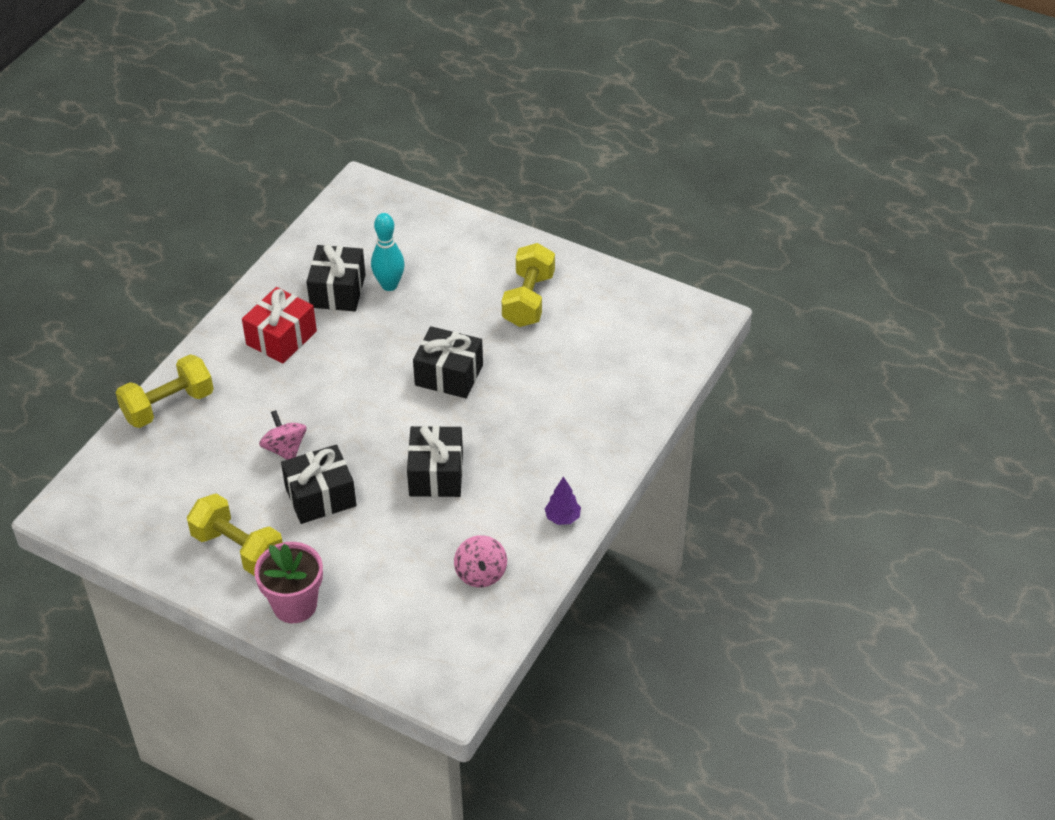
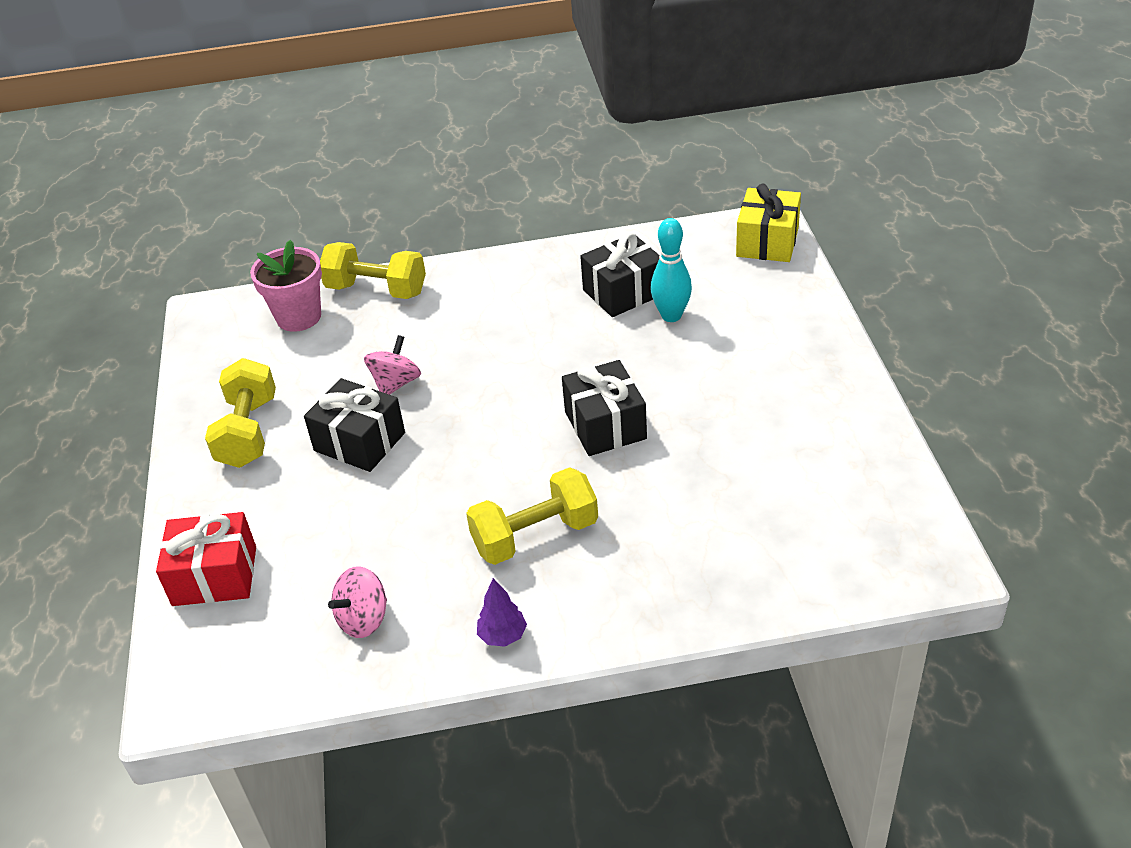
camera: 55 degrees right, 5 degrees down
red gift [242,287,317,364] -> red gift moved to [156,512,256,606]
pink flower pot [254,542,323,623] -> pink flower pot moved to [250,240,322,332]
black gift [407,426,463,497] -> none
yellow dumbbell [502,243,555,327] -> yellow dumbbell moved to [466,467,598,565]
none -> yellow gift [736,184,801,262]

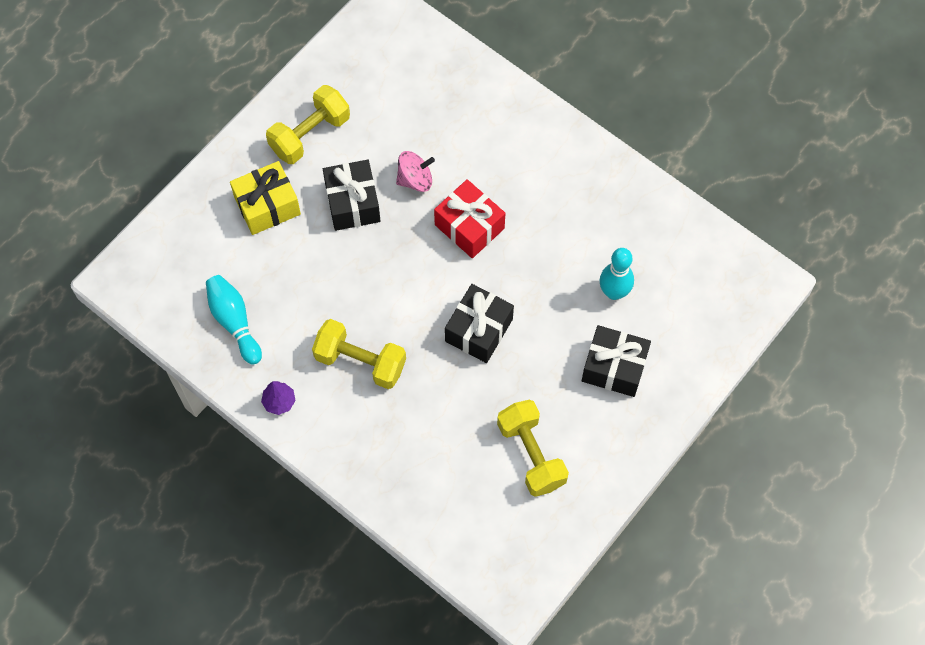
camera: 45 degrees right, 25 degrees up
red gift [156,512,256,606] -> red gift moved to [434,179,505,258]
pink flower pot [250,240,322,332] -> none
yellow dumbbell [320,242,426,299] -> yellow dumbbell moved to [497,400,569,497]
pink spinning top [328,566,387,638] -> turquoise bowling pin [206,275,262,365]
black gift [580,233,660,317] -> black gift moved to [582,325,651,397]
yellow gift [736,184,801,262] -> yellow gift moved to [230,161,301,235]

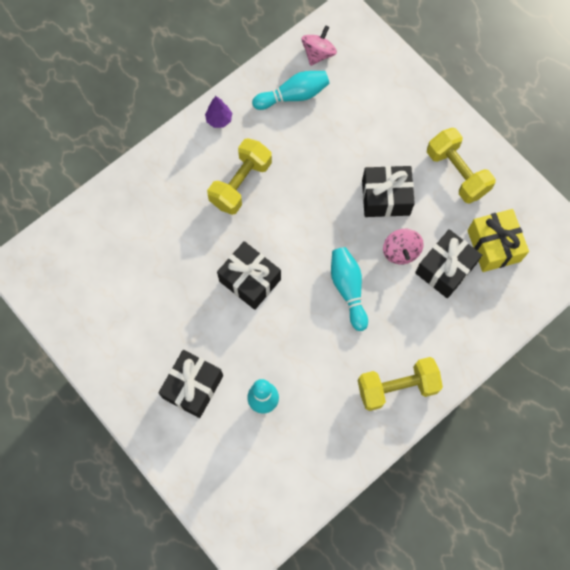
camera: 100 degrees right, 5 degrees up
yellow gift [230,161,301,235] -> yellow gift moved to [467,209,529,272]
red gift [434,179,505,258] -> turquoise bowling pin [331,247,368,331]
yellow dumbbell [497,400,569,497] -> yellow dumbbell moved to [358,357,443,411]
none -> pink spinning top [302,25,337,66]
none -> black gift [415,229,482,298]

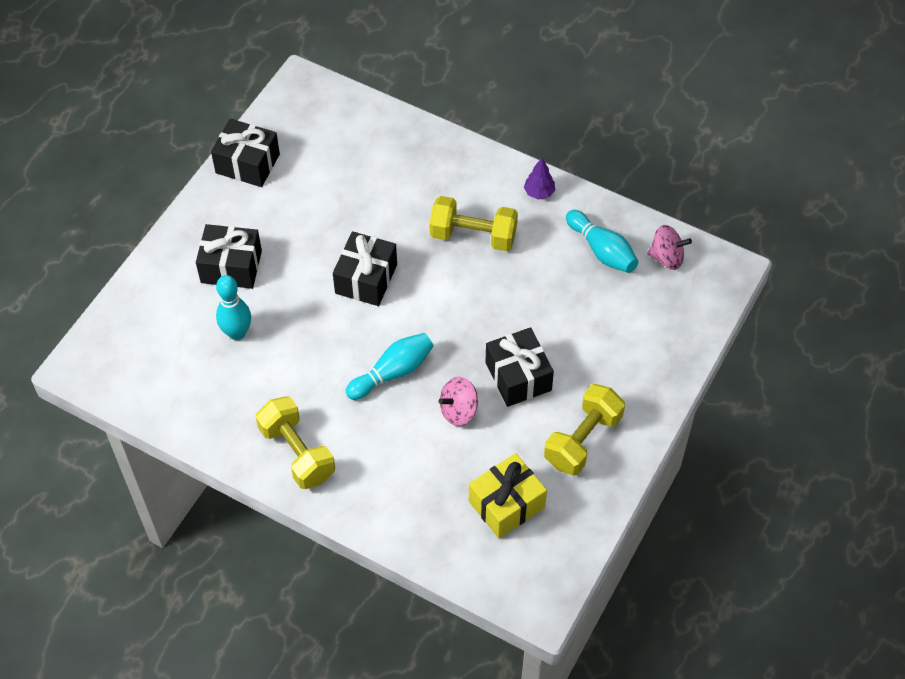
camera: 70 degrees right, 15 degrees down
black gift [415,229,482,298] -> black gift moved to [211,119,280,187]

